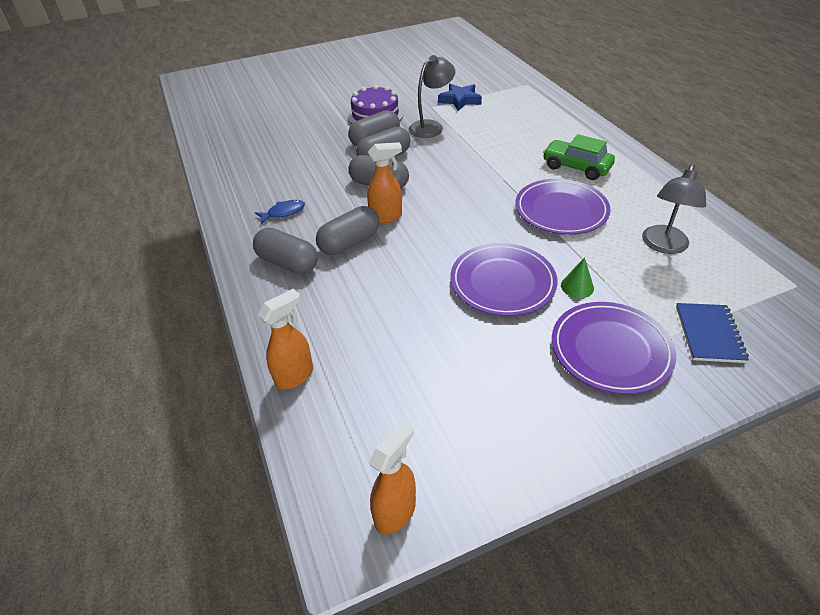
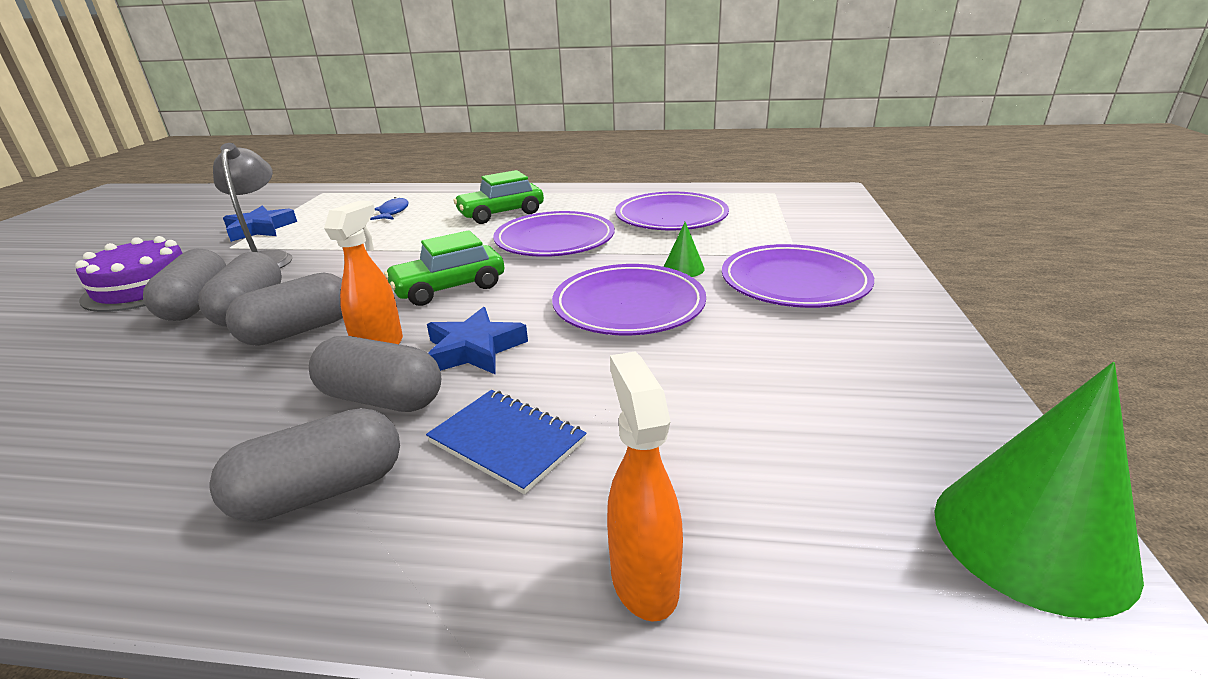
camera: 60 degrees left, 15 degrees down
blue fish [255,200,305,224] -> blue fish moved to [370,197,409,220]
grey capsule [316,206,380,255] -> grey capsule turned 60 degrees counterclockwise [309,336,441,412]
orange spray bottle [369,420,416,535] -> green cone [934,362,1144,619]
grey lamp [642,164,706,254] -> purple plate [615,192,729,230]
blue notebook [676,303,749,363] -> blue notebook moved to [426,390,587,494]
none -> green car [384,230,505,306]
none -> blue star [427,307,528,374]

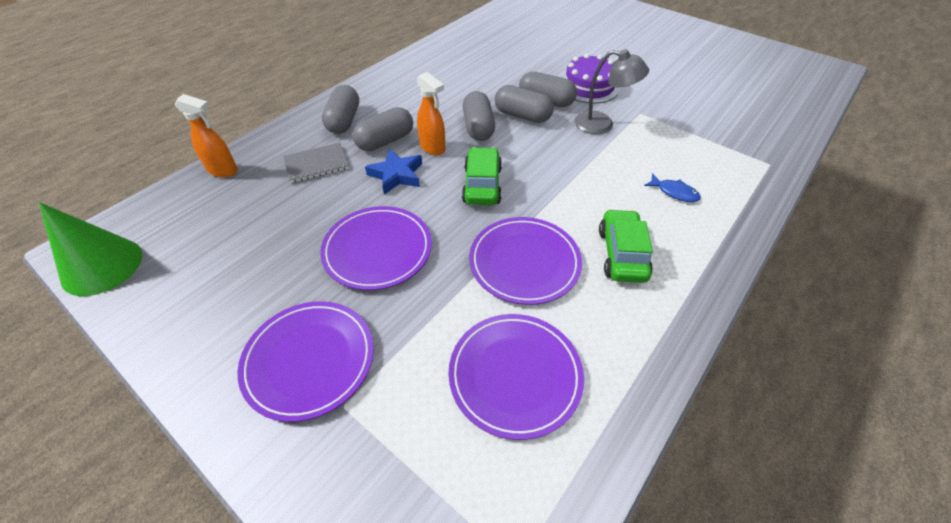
camera: 120 degrees right, 20 degrees up
blue star [223,206,297,242] -> none
blue notebook [426,390,587,494] -> grey notebook [283,143,349,183]
green cone [664,222,705,277] -> none

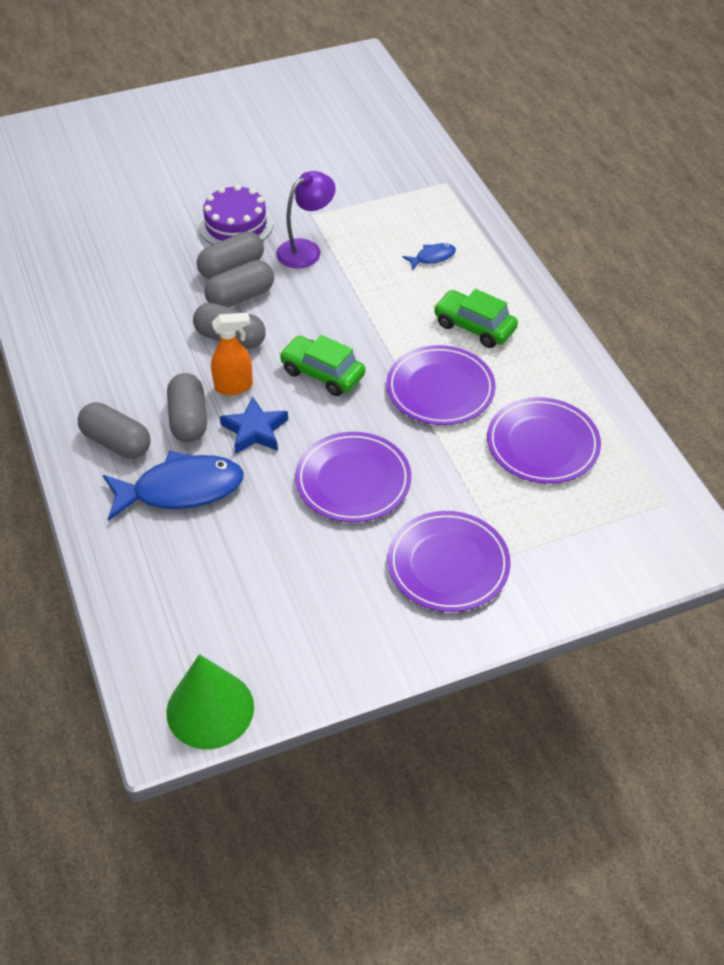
camera: 60 degrees left, 0 degrees up
orange spray bottle [175,94,238,177] -> none
grey notebook [283,143,349,183] -> blue fish [103,450,244,521]
grey lamp [575,49,649,134] -> purple lamp [276,171,336,268]

